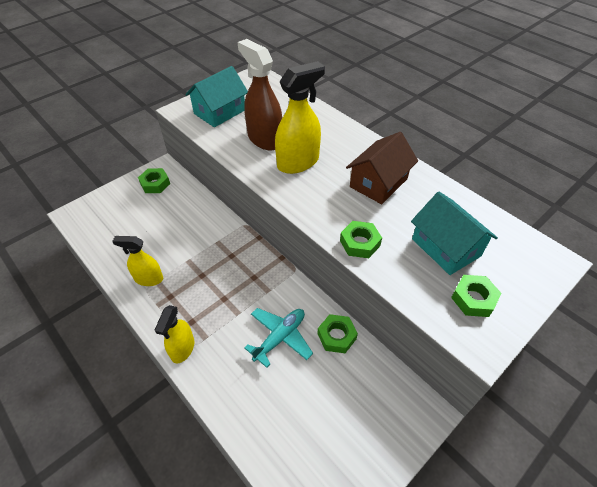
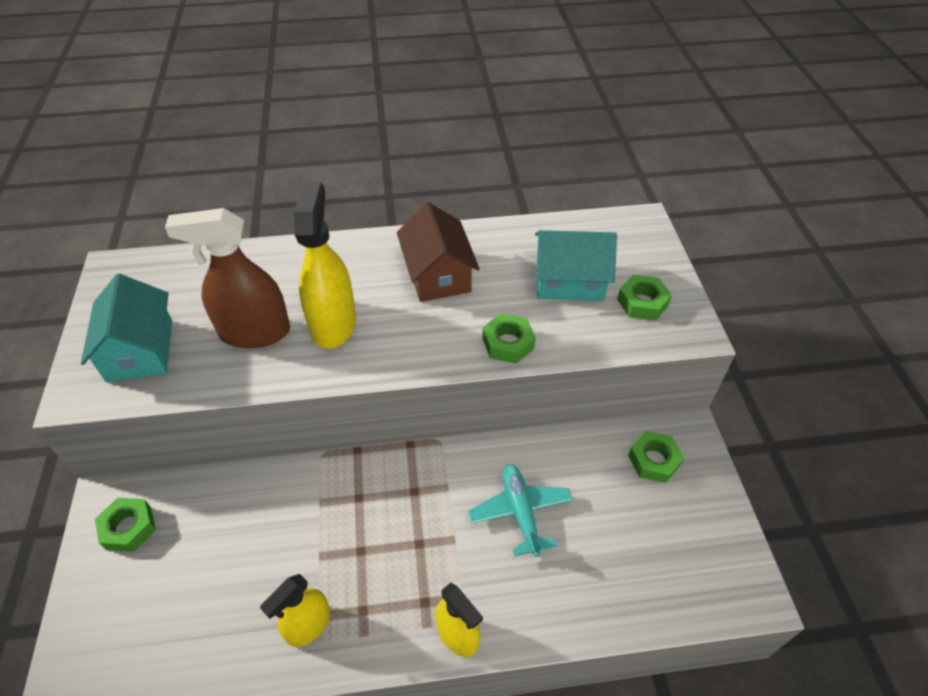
camera: 55 degrees left, 0 degrees up
green nut [317,314,358,353] -> green nut moved to [628,431,684,483]

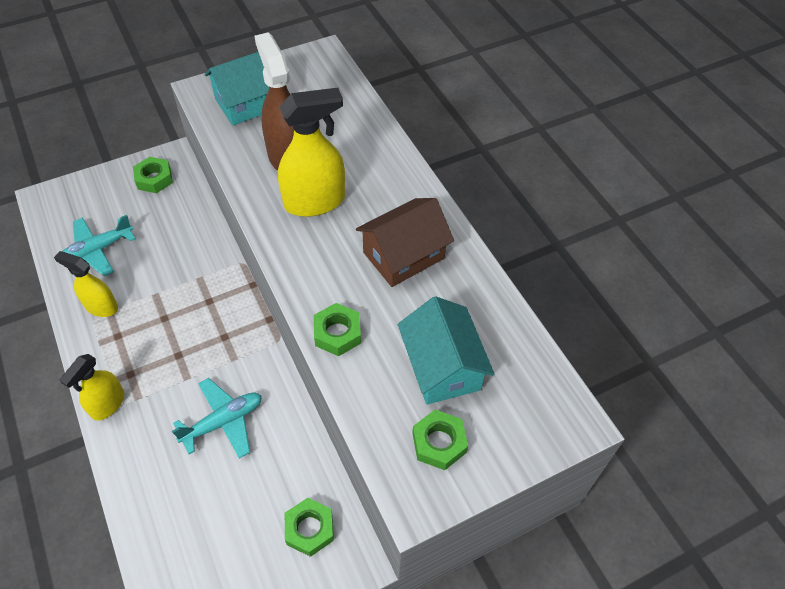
camera: 70 degrees right, 5 degrees up
none -> turquoise plane [62,215,136,276]

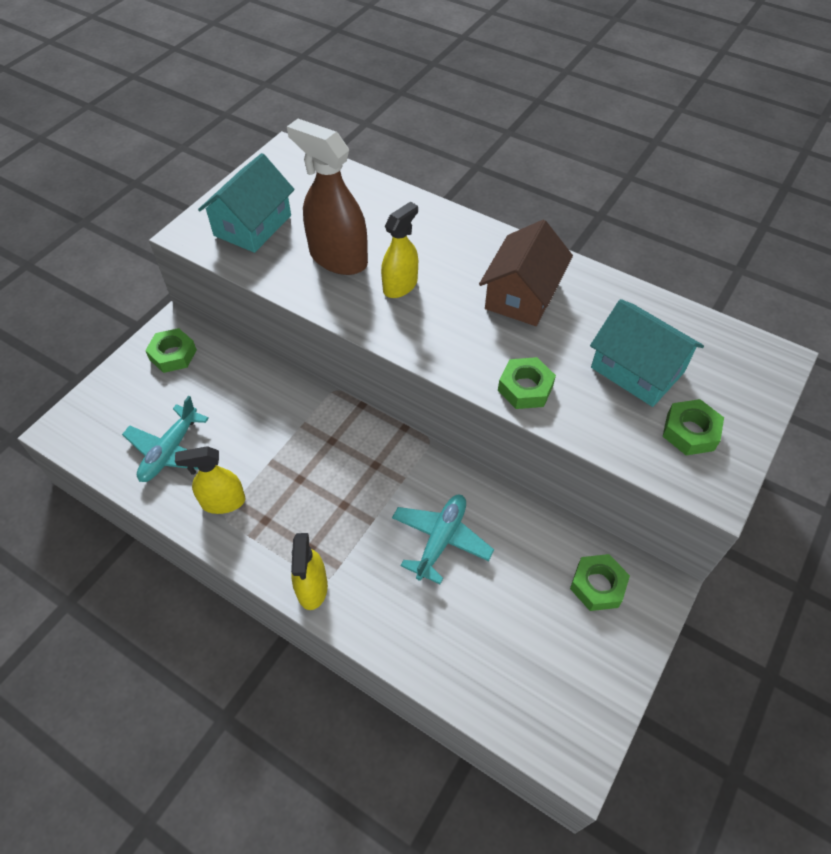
camera: 30 degrees left, 0 degrees up
yellow spray bottle [278,88,345,217] -> yellow spray bottle [381,202,418,298], size x0.62

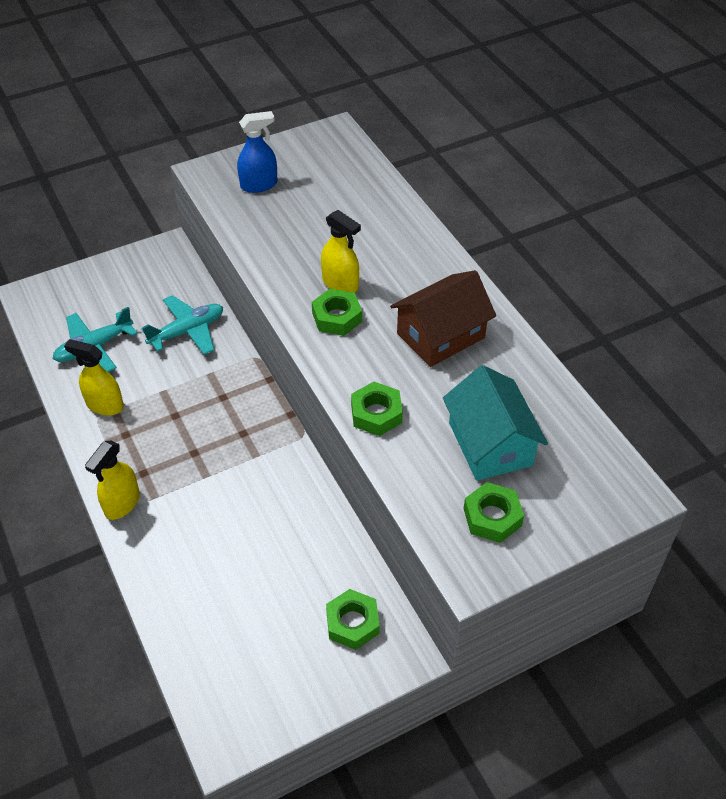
camera: 30 degrees right, 5 degrees down
green nut [145,328,197,373] -> green nut moved to [312,289,362,336]
turquoise house [198,153,295,253] -> blue spray bottle [237,111,278,193]
brown spray bottle [287,119,368,275] -> none
yellow spray bottle [381,202,418,298] -> yellow spray bottle turned 60 degrees clockwise [321,210,361,293]
turquoise plane [392,495,494,584] -> turquoise plane moved to [141,295,223,355]

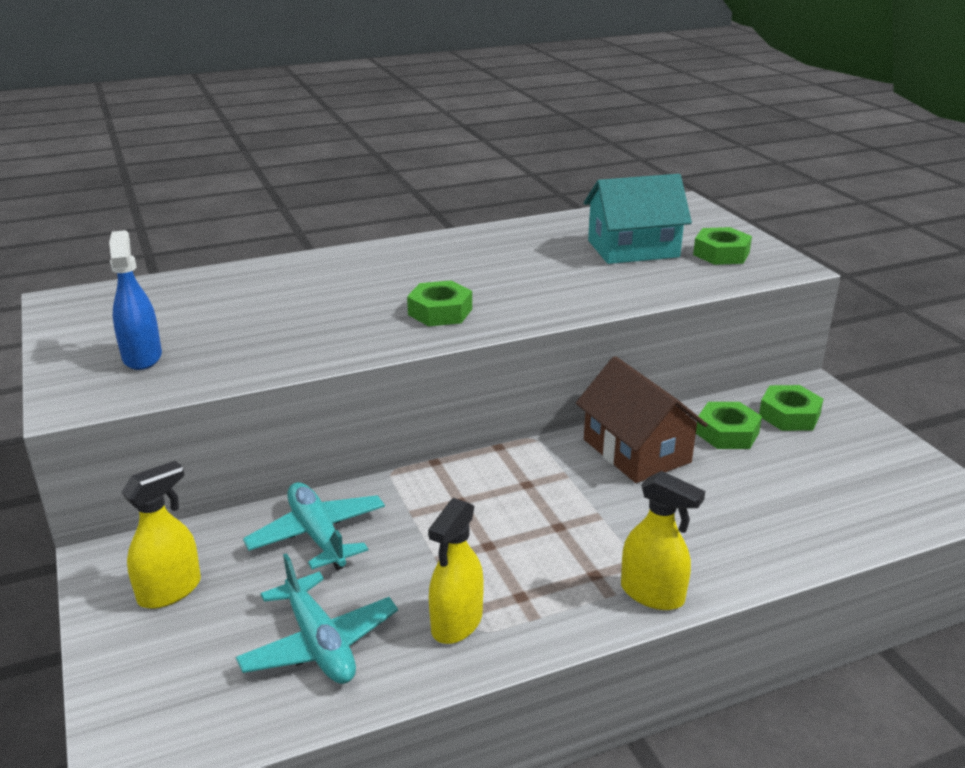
camera: 85 degrees left, 20 degrees down
yellow spray bottle [321,210,361,293] -> yellow spray bottle moved to [121,461,201,609]
green nut [351,382,403,436] -> green nut moved to [696,402,762,449]
brown house [390,270,496,367] -> brown house moved to [576,356,708,483]

